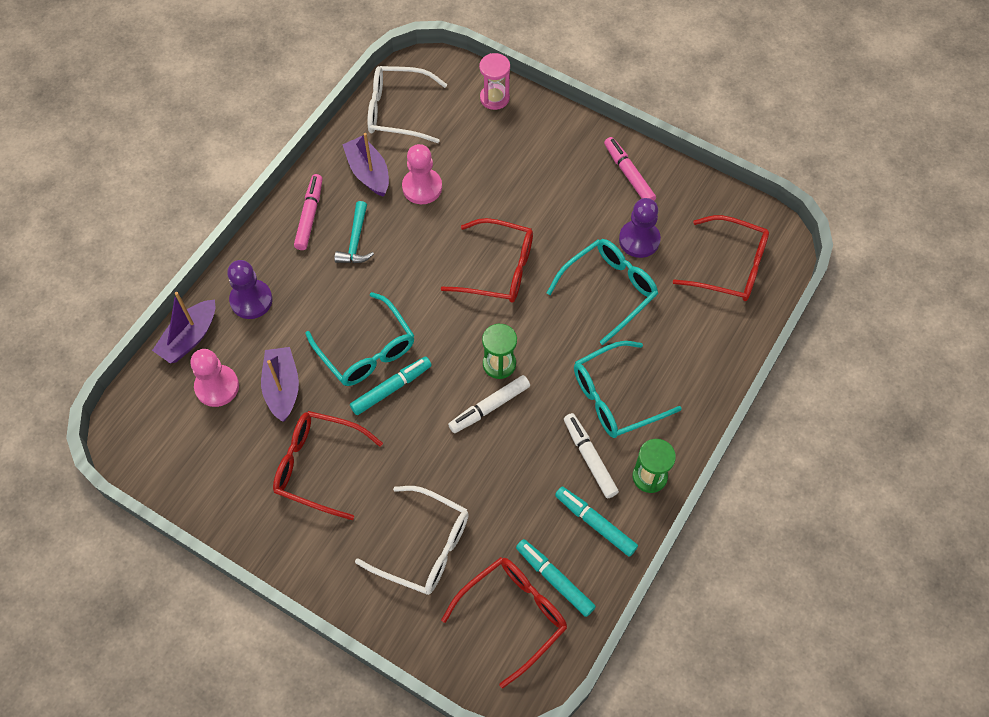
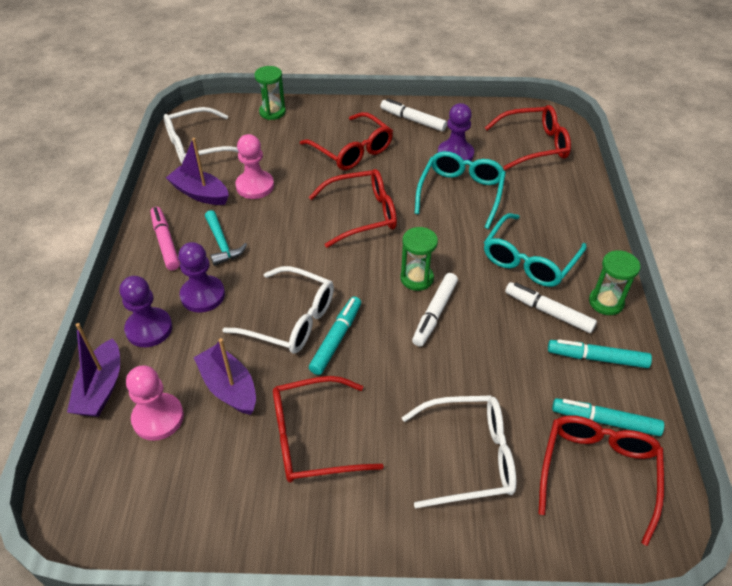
camera: 30 degrees left, 15 degrees down
turquoise glasses [306,292,415,386] -> white glasses [222,266,334,354]
pink hourglass [479,53,510,110] -> green hourglass [254,66,286,120]
pink marker [604,137,656,201] -> white marker [380,99,447,131]
none -> purple pawn [178,242,225,313]
none -> red glasses [300,112,393,170]

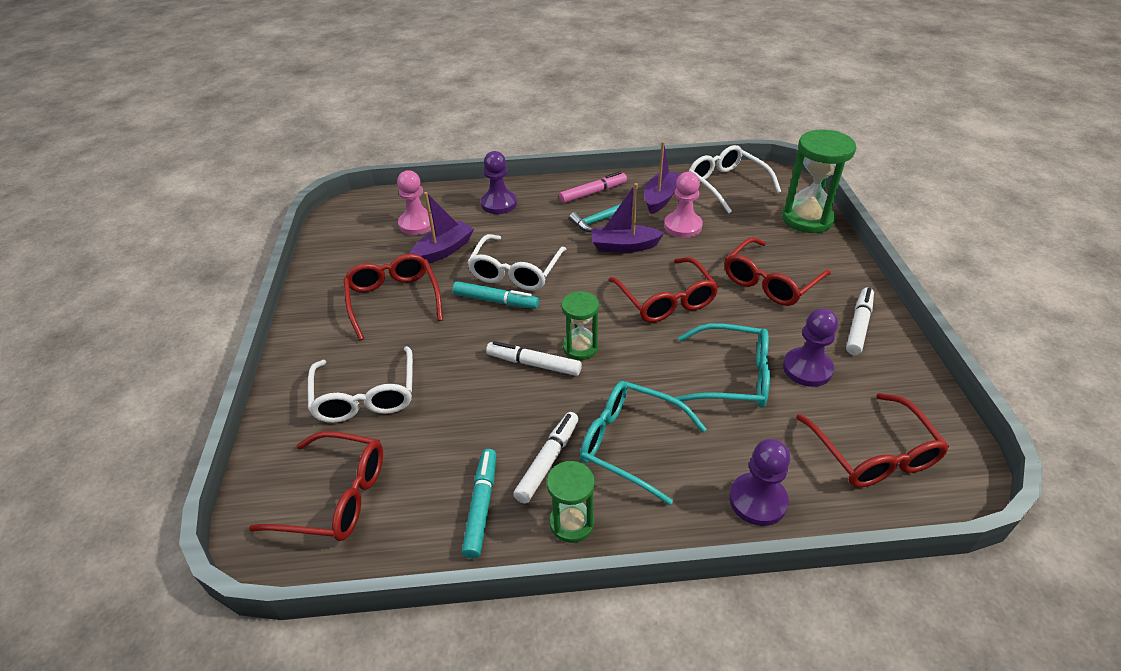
camera: 85 degrees right, 5 degrees down
purple boat [67,323,120,417] -> purple boat moved to [591,183,664,253]
purple pawn [178,242,225,313] -> purple pawn moved to [729,439,790,526]
green hourglass [254,66,286,120] -> green hourglass [782,130,856,233], size x1.72
turquoise marker [552,398,664,436] -> none

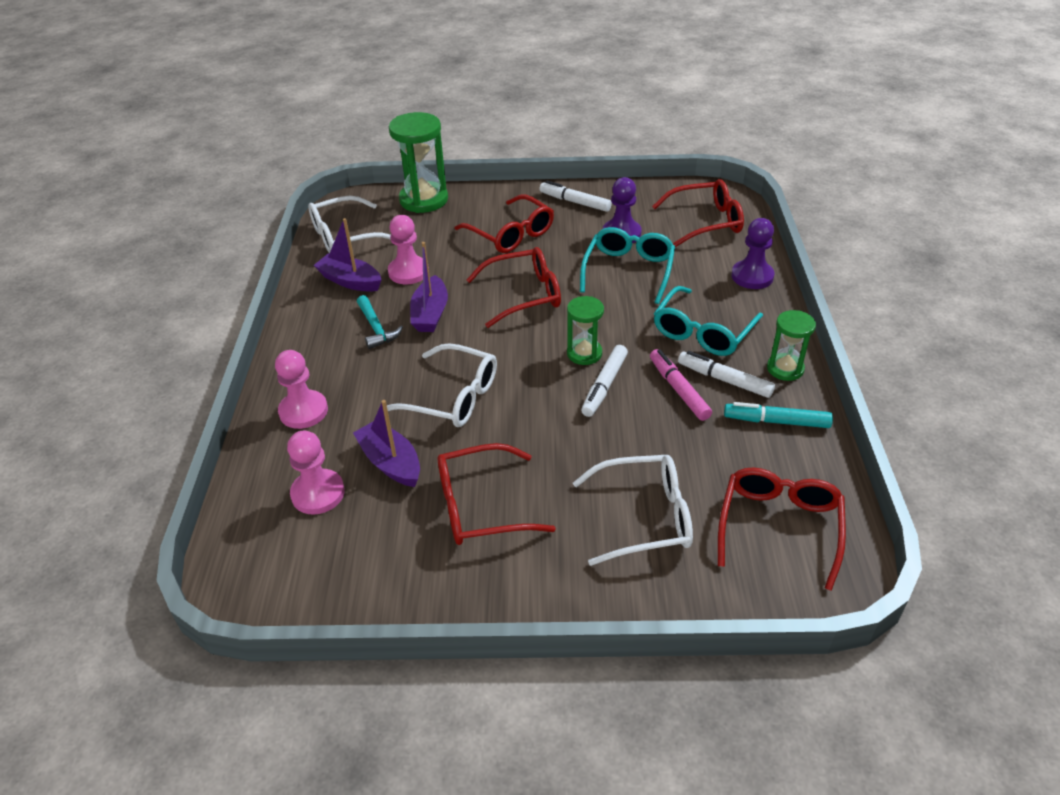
camera: 85 degrees left, 0 degrees up
turquoise marker [452,281,539,309] -> none
purple pawn [481,151,517,214] -> pink pawn [275,350,328,429]
pink marker [559,171,627,203] -> pink marker moved to [650,349,712,421]

